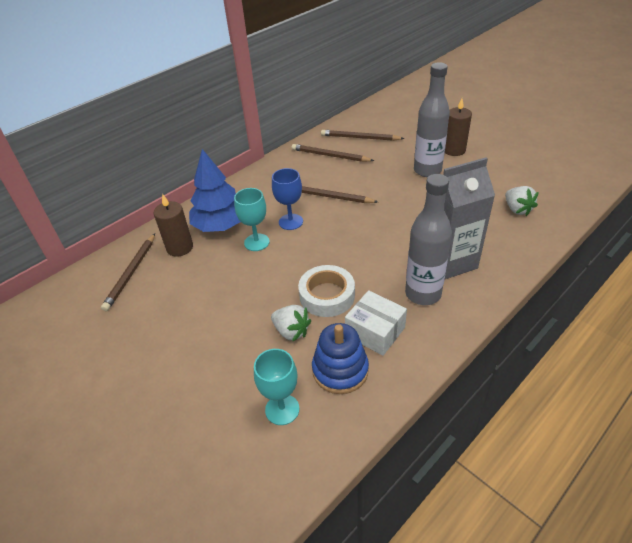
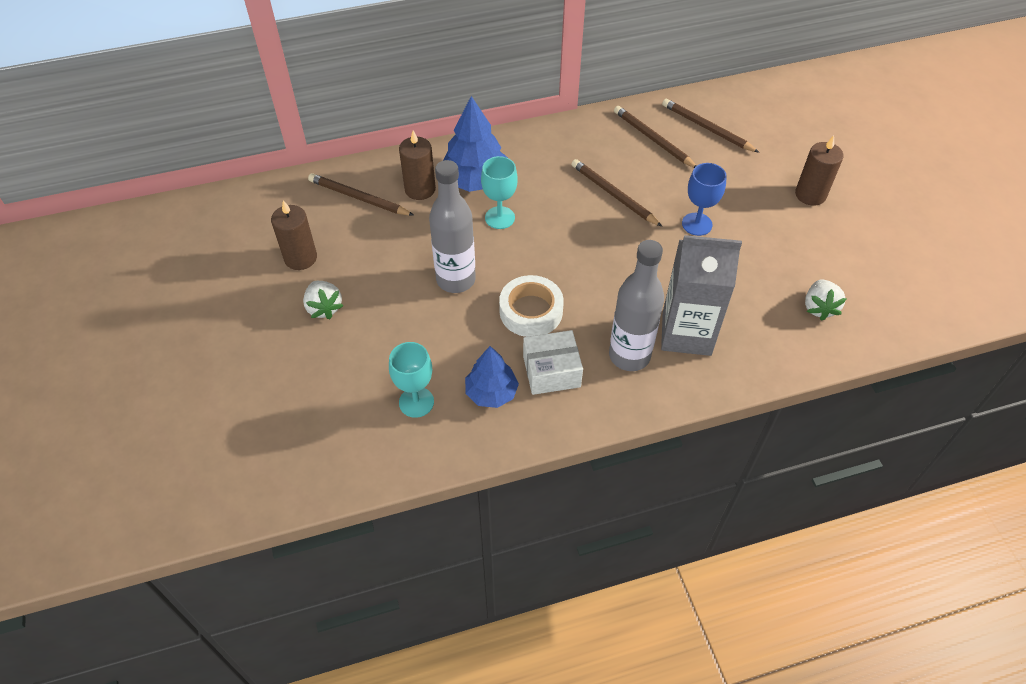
camera: 25 degrees right, 10 degrees up
brown pencil [101,234,155,311] -> brown pencil turned 75 degrees clockwise [308,173,414,216]
white strawberry [271,305,311,342] -> white strawberry moved to [303,281,344,319]
blue goblet [272,168,303,230] -> blue goblet moved to [682,163,727,236]
blue stacking toy [312,323,369,394] -> blue tree [465,346,519,408]
white box [345,290,407,356] -> white box turned 75 degrees counterclockwise [523,330,583,395]
grey bottle [414,62,450,177] -> grey bottle moved to [429,160,476,293]
none -> brown candle [271,200,317,270]

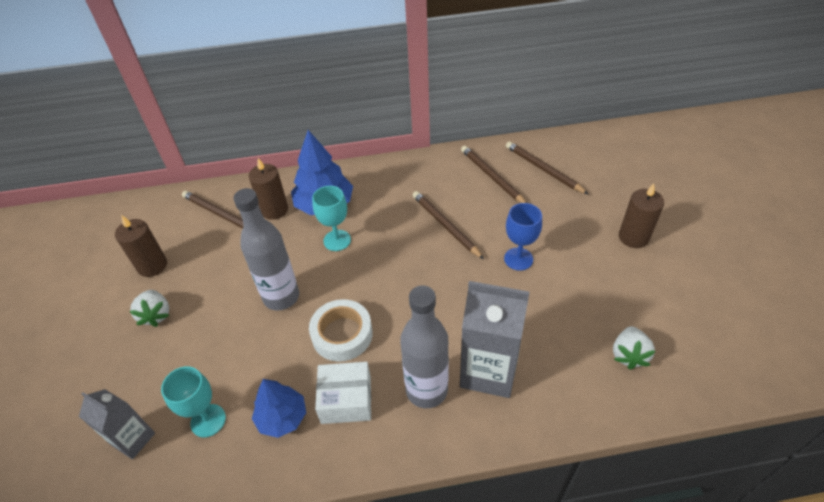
camera: 10 degrees right, 5 degrees down
none -> grey carton [79,389,155,459]

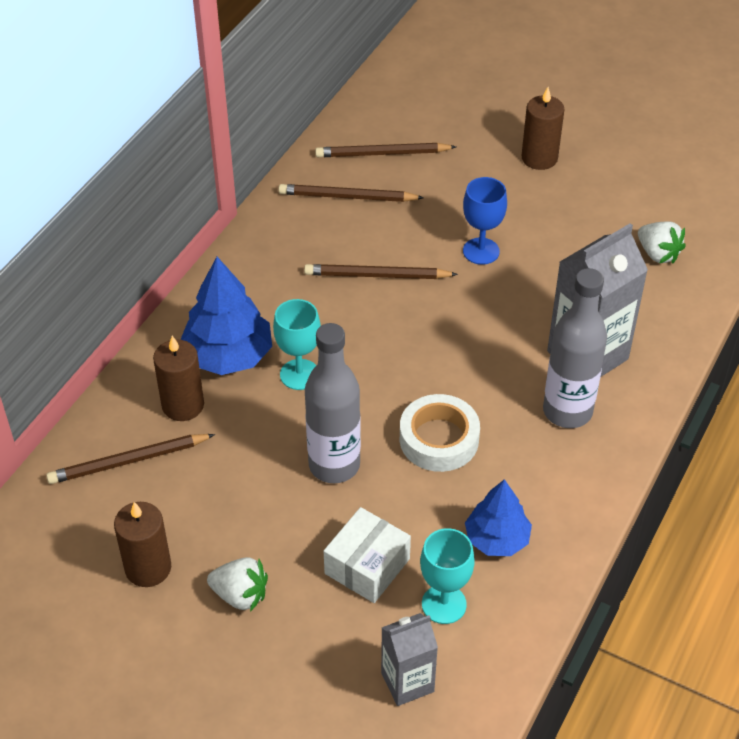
camera: 55 degrees left, 0 degrees up
white box [315,362,371,424] -> white box moved to [324,507,411,603]

